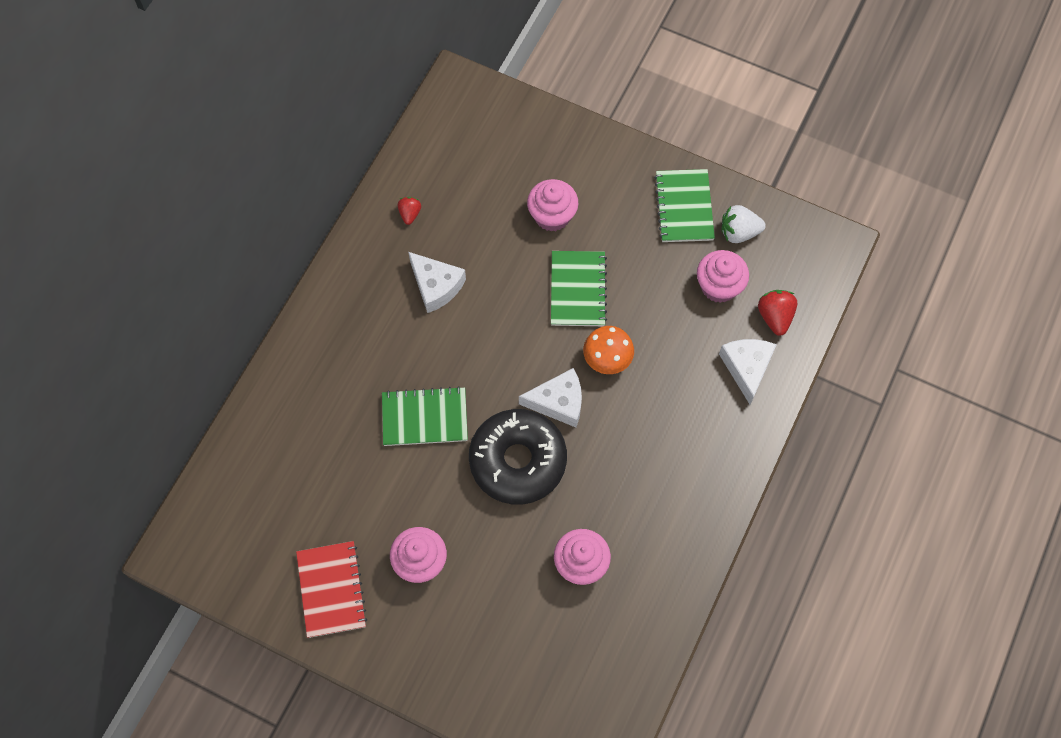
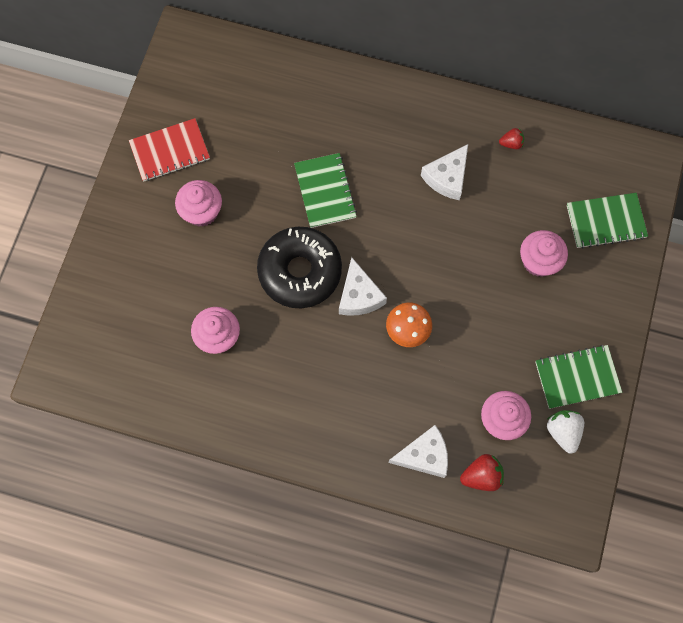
camera: 80 degrees right, 5 degrees up
green notebook [551,251,607,326] -> green notebook moved to [567,193,648,249]

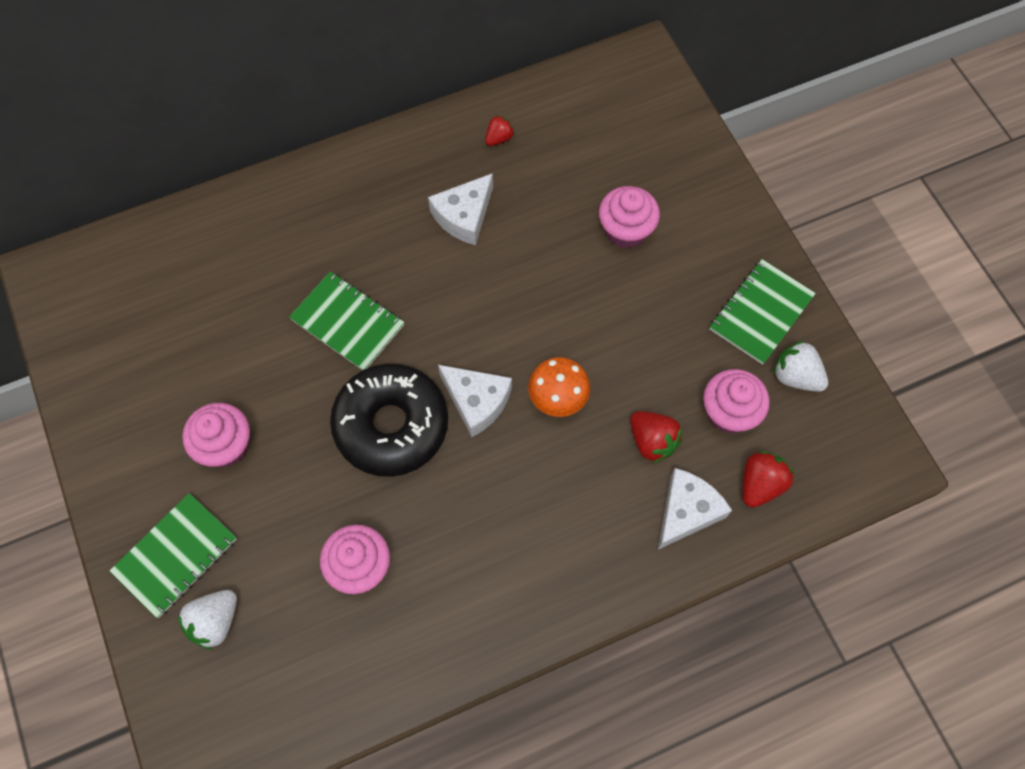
camera: 40 degrees left, 5 degrees down
red notebook [129,118,210,181] -> none
white cheese [421,144,468,200] -> white cheese turned 45 degrees clockwise [428,173,493,245]
green notebook [567,193,648,249] -> green notebook moved to [110,493,237,618]
none -> white strawberry [178,590,237,650]
none -> red strawberry [630,411,682,463]

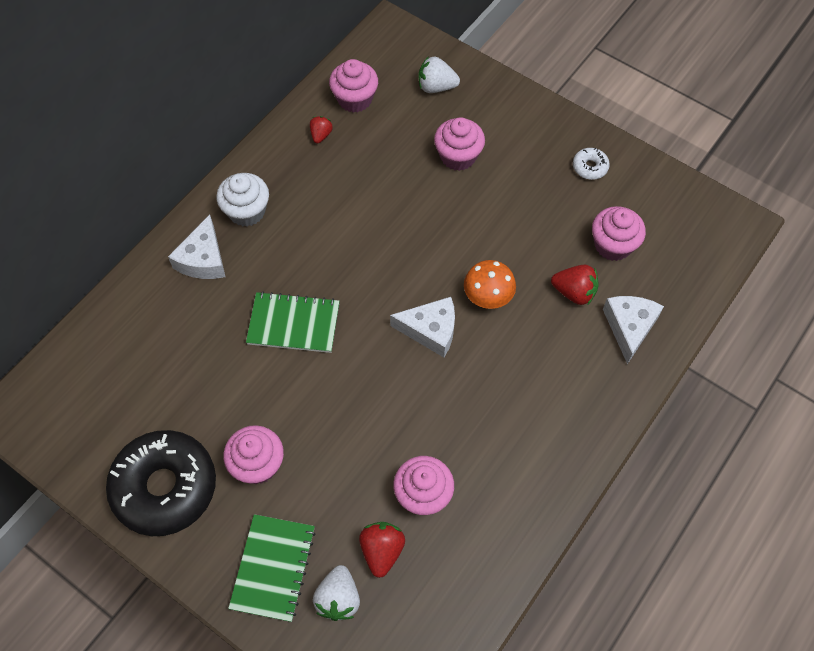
camera: 30 degrees left, 5 degrees down
black donut [330,364,448,477] -> black donut moved to [106,430,216,536]
white cheese [428,173,493,245] -> white cheese moved to [168,214,226,279]
green notebook [710,259,816,365] -> white donut [573,148,610,180]
red strawberry [743,451,794,508] -> red strawberry moved to [359,522,405,578]
white strawberry [773,341,828,392] -> white strawberry moved to [419,56,460,93]
none -> white cupcake [216,173,269,227]
none -> pink cupcake [329,59,378,113]

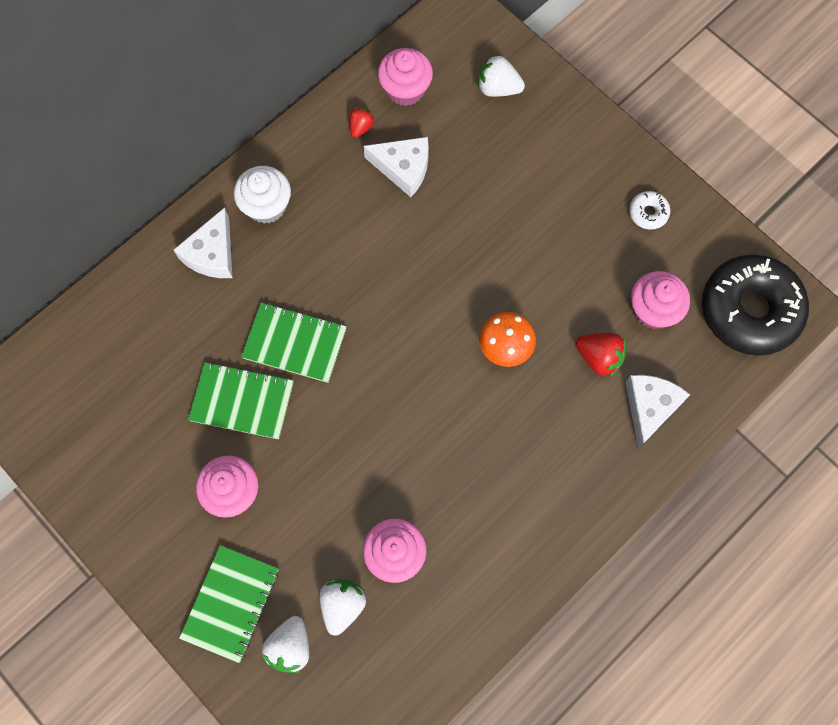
camera: 10 degrees right, 10 degrees up
black donut [106,430,216,536] -> black donut moved to [702,255,809,356]
red strawberry [359,522,405,578] -> white strawberry [320,579,366,636]
white cheese [390,297,455,357] -> white cheese moved to [363,137,429,197]
pink cupcake [434,117,485,171] -> none
none -> green notebook [188,362,293,439]

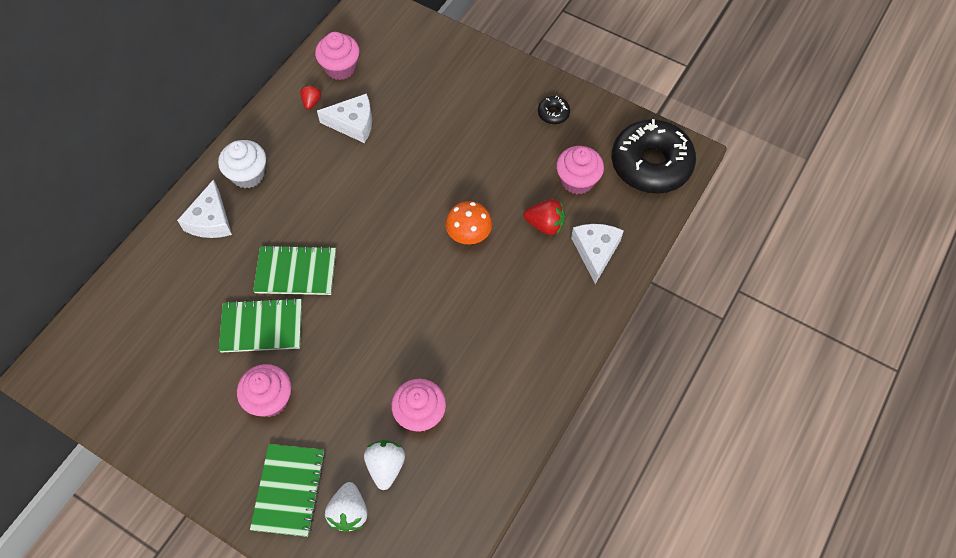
camera: 15 degrees left, 10 degrees down
white strawberry [478,55,525,97] -> none
white donut [629,191,670,230] -> black donut [538,96,570,124]

